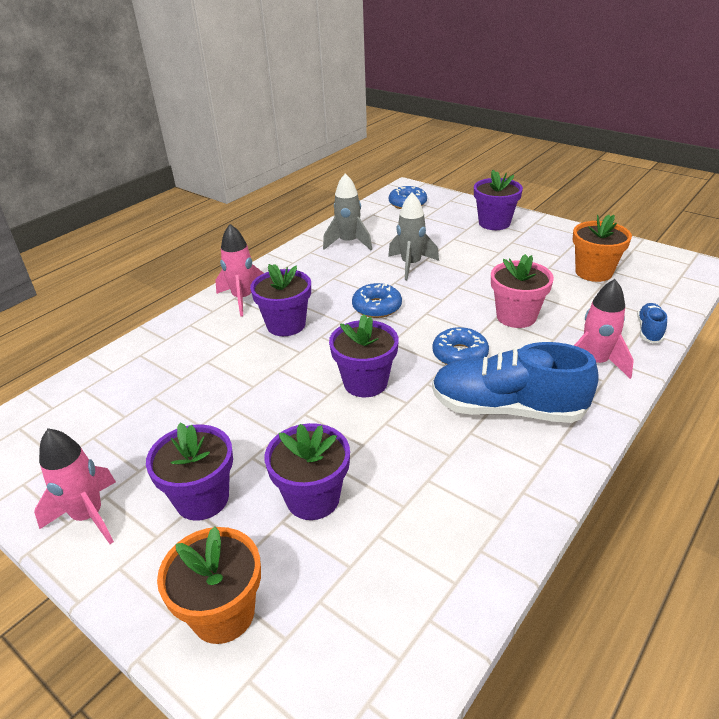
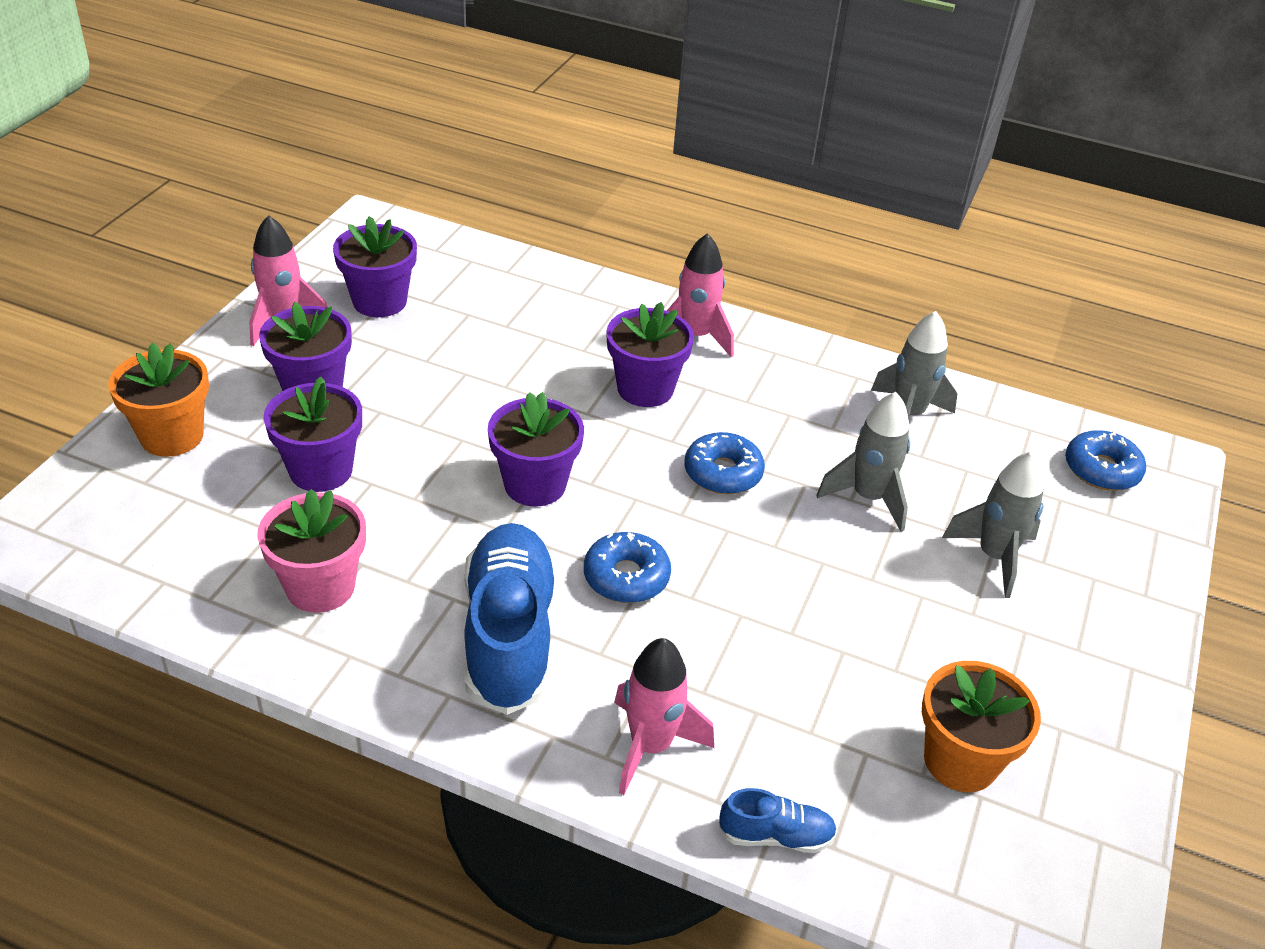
camera: 70 degrees right, 5 degrees up
purple flower pot [474,170,523,230] -> purple flower pot moved to [333,216,417,317]
pink flower pot [491,254,554,328] -> pink flower pot moved to [258,489,366,613]
none -> grey rocket [942,451,1044,598]

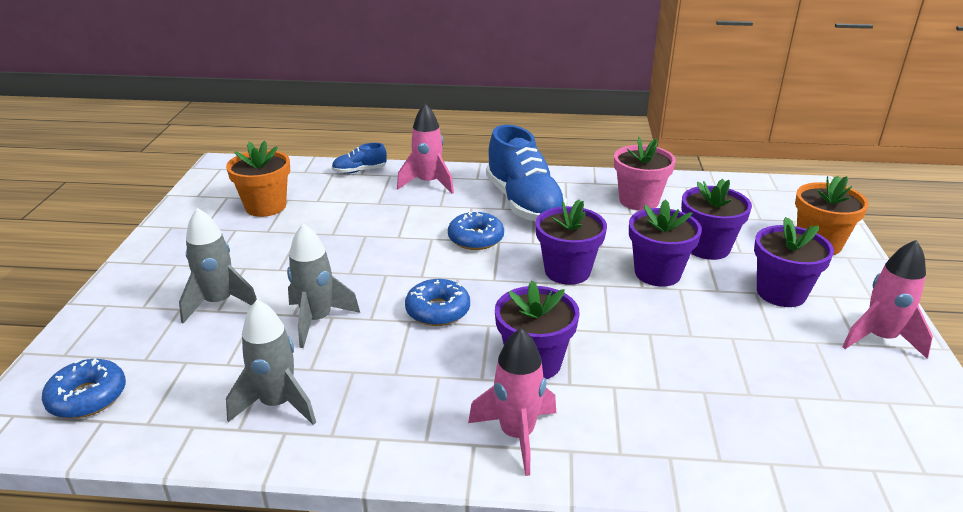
camera: 165 degrees right, 10 degrees down
purple flower pot [333,216,417,317] -> purple flower pot moved to [629,199,702,286]

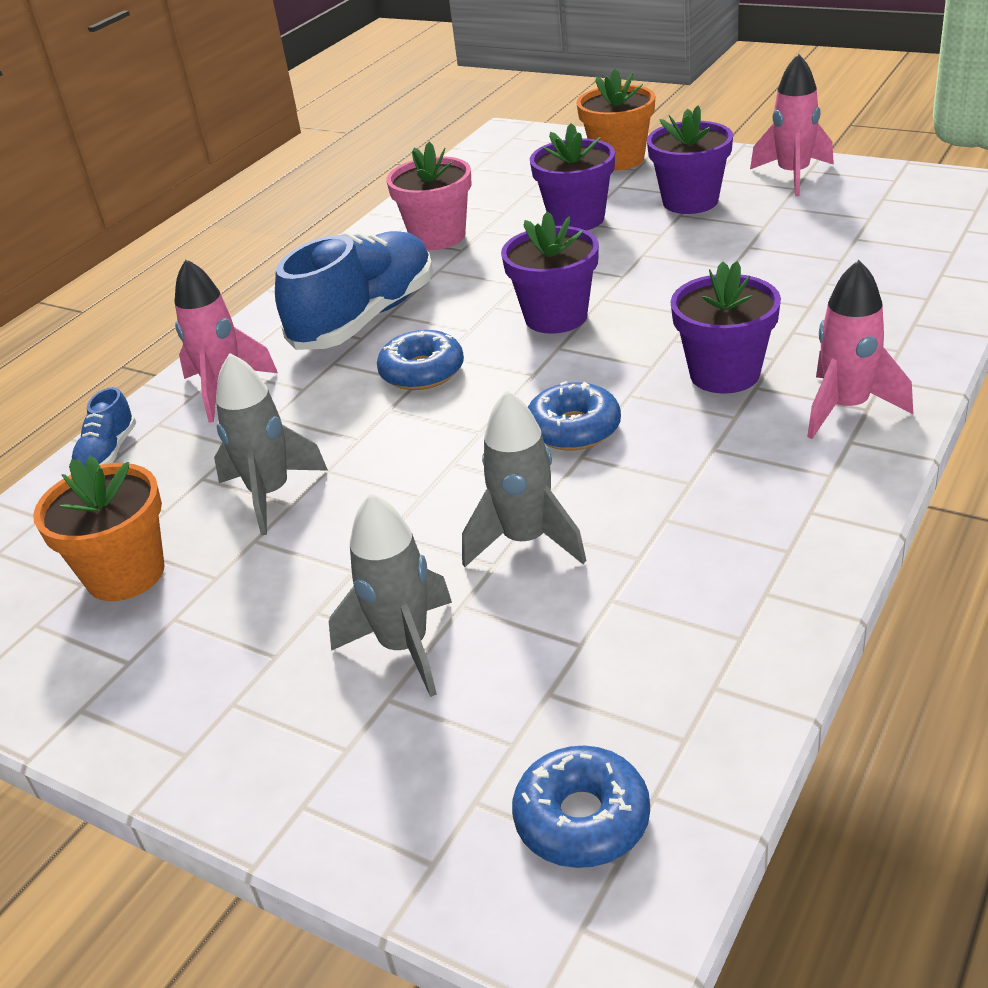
camera: 60 degrees left, 5 degrees up
grey rocket [226,300,316,425] -> grey rocket moved to [214,353,328,535]
blue shoe [486,125,567,222] -> blue shoe turned 60 degrees counterclockwise [275,231,433,350]
purple flower pot [629,199,702,286] -> none

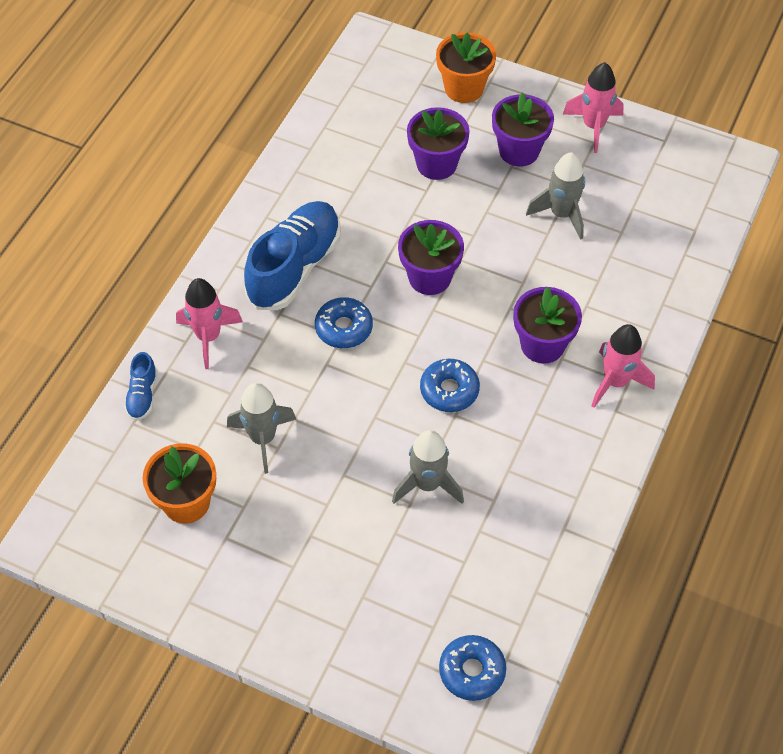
camera: 10 degrees left, 20 degrees up
grey rocket [329,493,452,697] -> grey rocket moved to [526,152,585,240]
pink flower pot [387,141,472,250] -> none

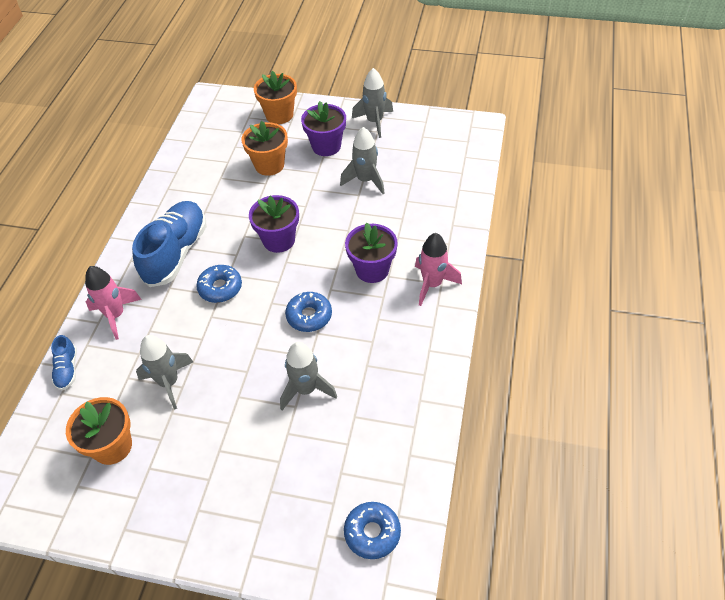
camera: 10 degrees left, 5 degrees down
purple flower pot [407,107,470,180] -> orange flower pot [242,121,288,176]
pink rocket [563,62,624,153] -> grey rocket [352,68,393,138]

